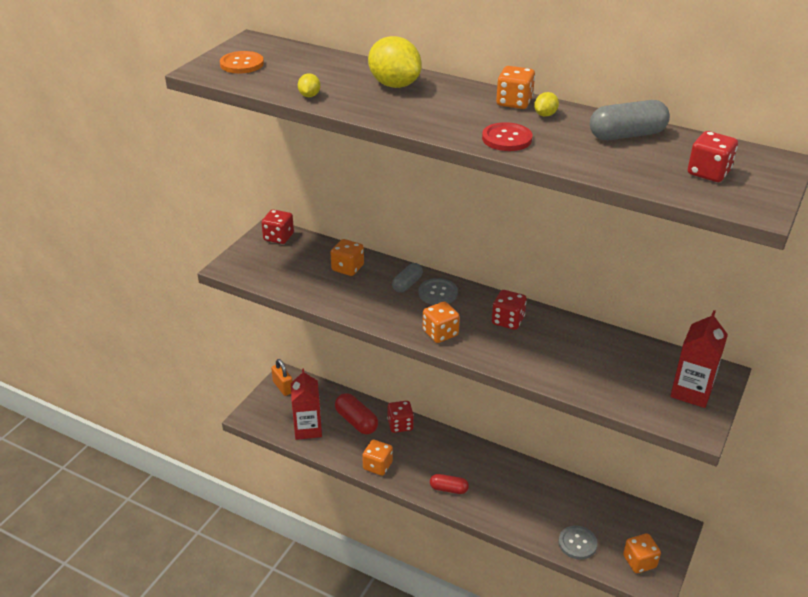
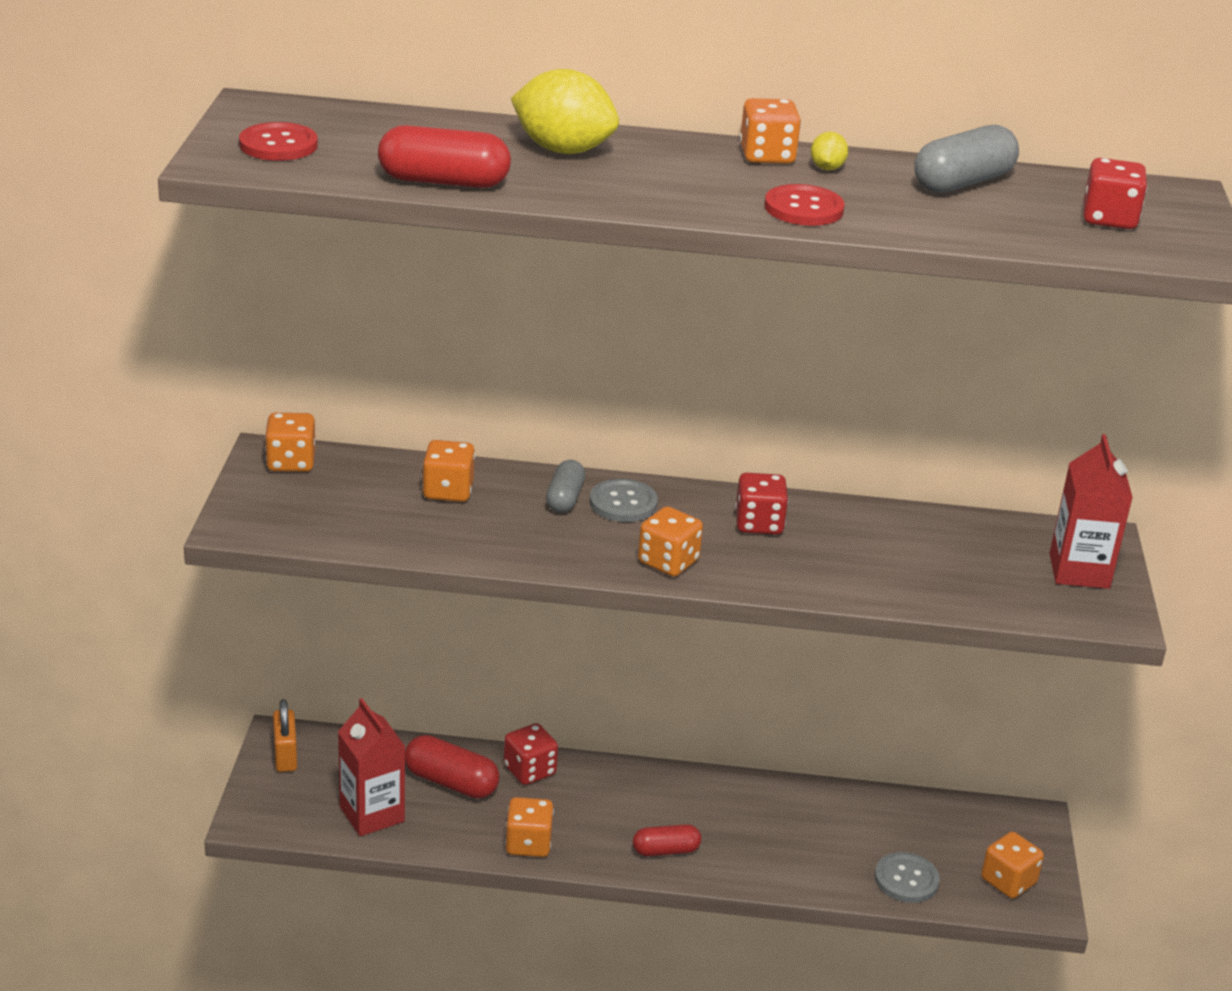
camera: 25 degrees left, 5 degrees down
orange button [220,51,264,73] -> red button [239,122,318,161]
red dice [262,209,294,244] -> orange dice [265,413,315,472]
orange padlock [271,359,292,396] -> orange padlock turned 45 degrees clockwise [273,699,297,772]
yellow lemon [298,73,321,97] -> red capsule [378,125,511,188]

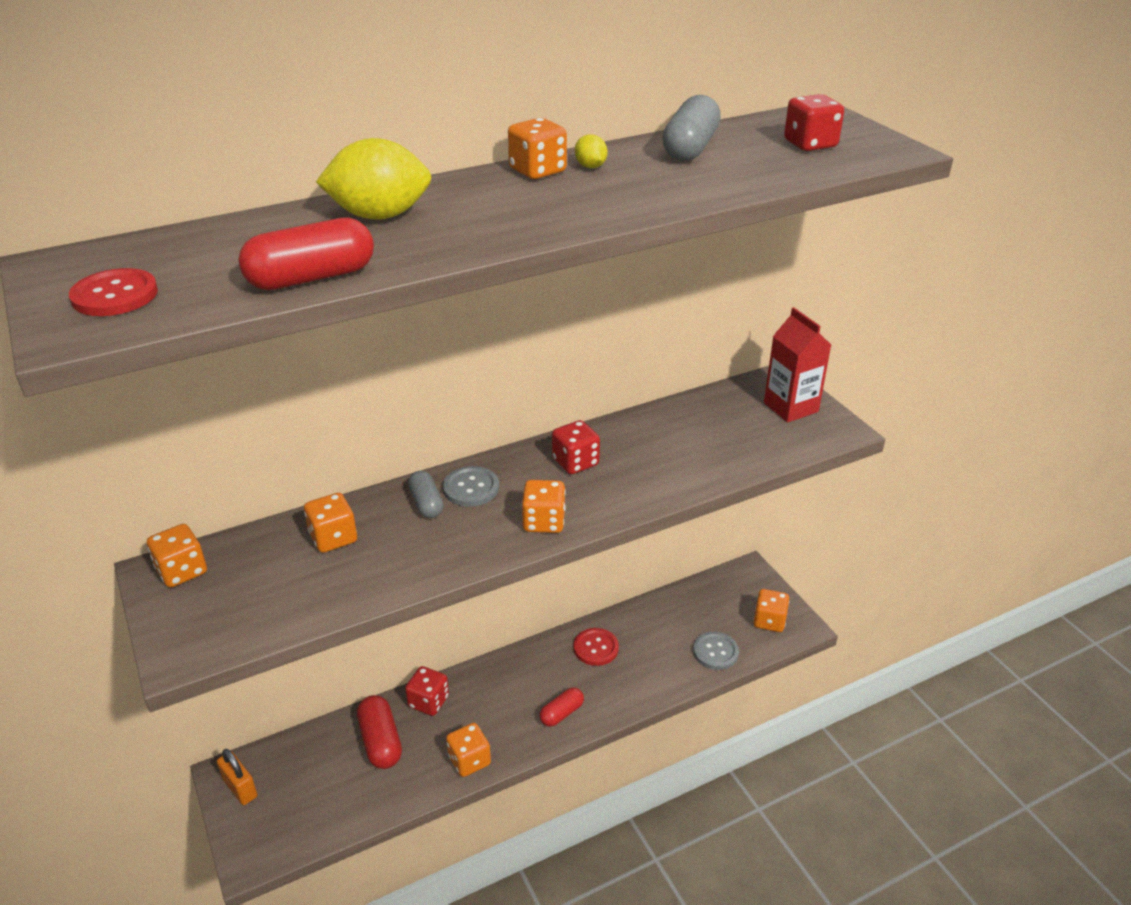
camera: 30 degrees left, 5 degrees up
red carton [338,698,405,836] -> none
red capsule [405,735,499,799] -> red capsule turned 75 degrees clockwise [357,695,402,769]
red button [764,184,845,226] -> red button moved to [574,628,619,666]

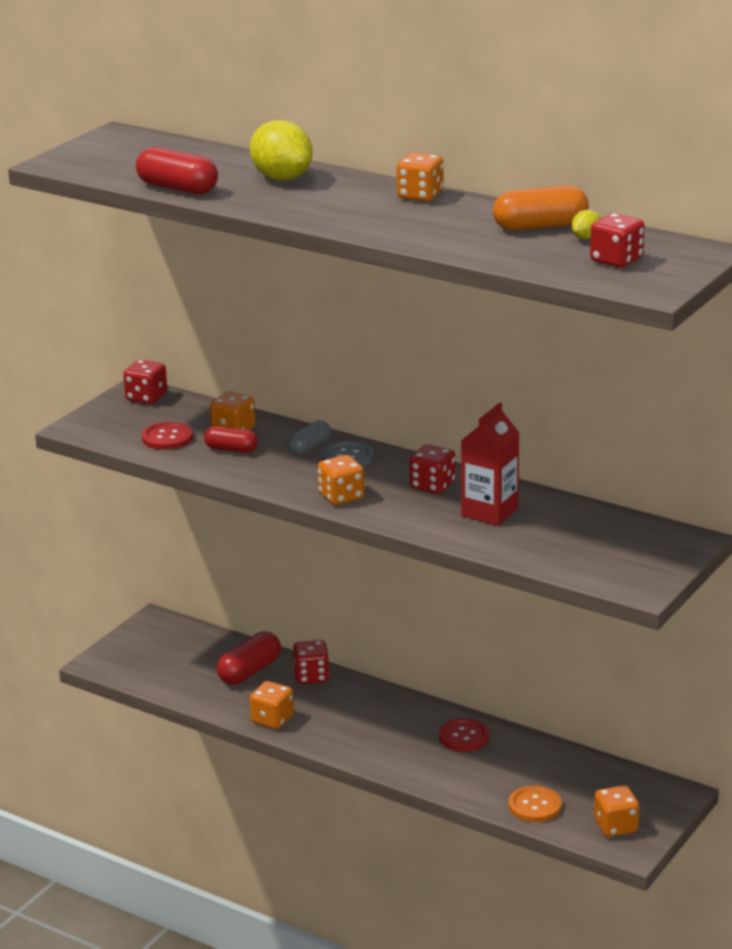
camera: 60 degrees right, 10 degrees down
red button [69,268,158,316] -> red button moved to [142,422,193,450]
orange dice [147,524,207,588] -> red dice [123,360,167,404]
orange padlock [217,749,258,805] -> none
red capsule [539,687,584,727] -> red capsule moved to [204,426,258,453]
yellow lemon [575,134,607,168] -> yellow lemon moved to [571,210,601,239]
grey capsule [662,95,721,161] -> orange capsule [493,185,589,231]
grey button [693,632,739,670] -> orange button [509,786,561,822]
red carton [764,307,831,422] -> red carton moved to [461,403,519,526]

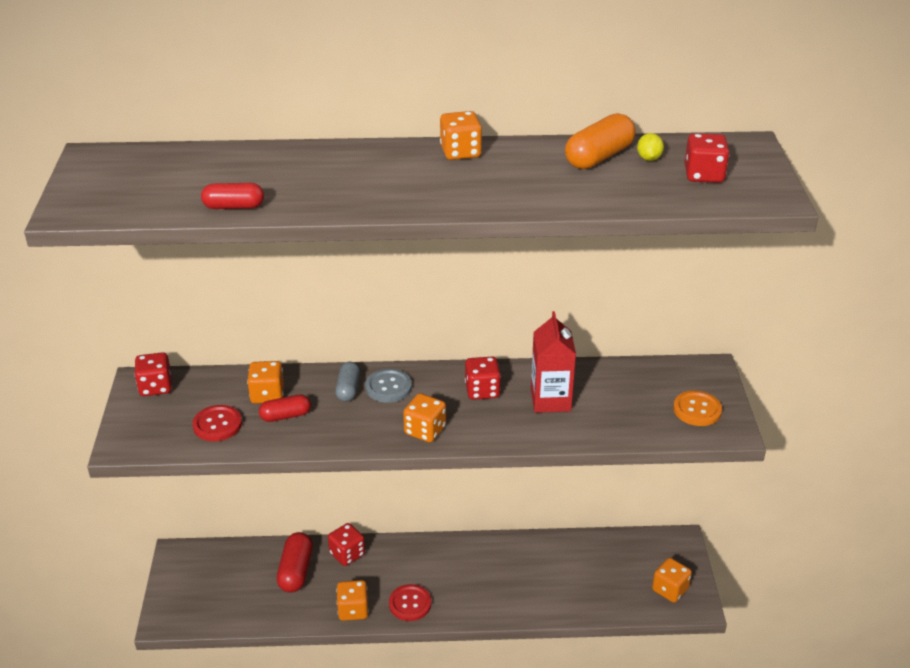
camera: 35 degrees left, 10 degrees up
red capsule [136,147,218,194] -> red capsule [201,183,264,209], size x0.65
yellow lemon [250,120,313,181] -> none
red button [439,718,489,752] -> red button moved to [389,584,431,621]
orange button [509,786,561,822] -> orange button moved to [673,391,722,426]

